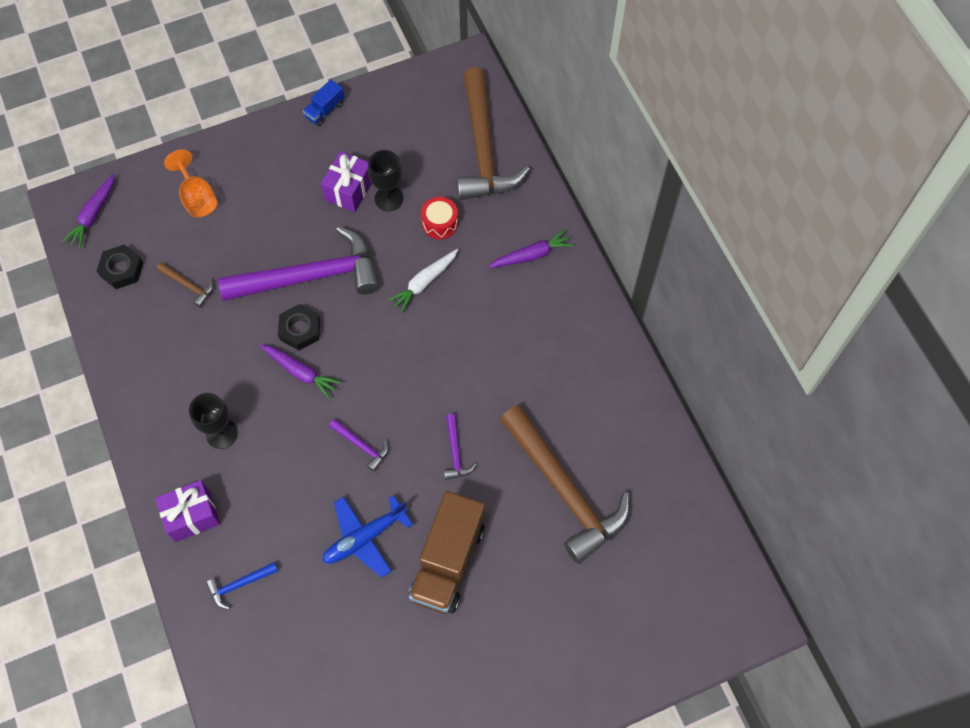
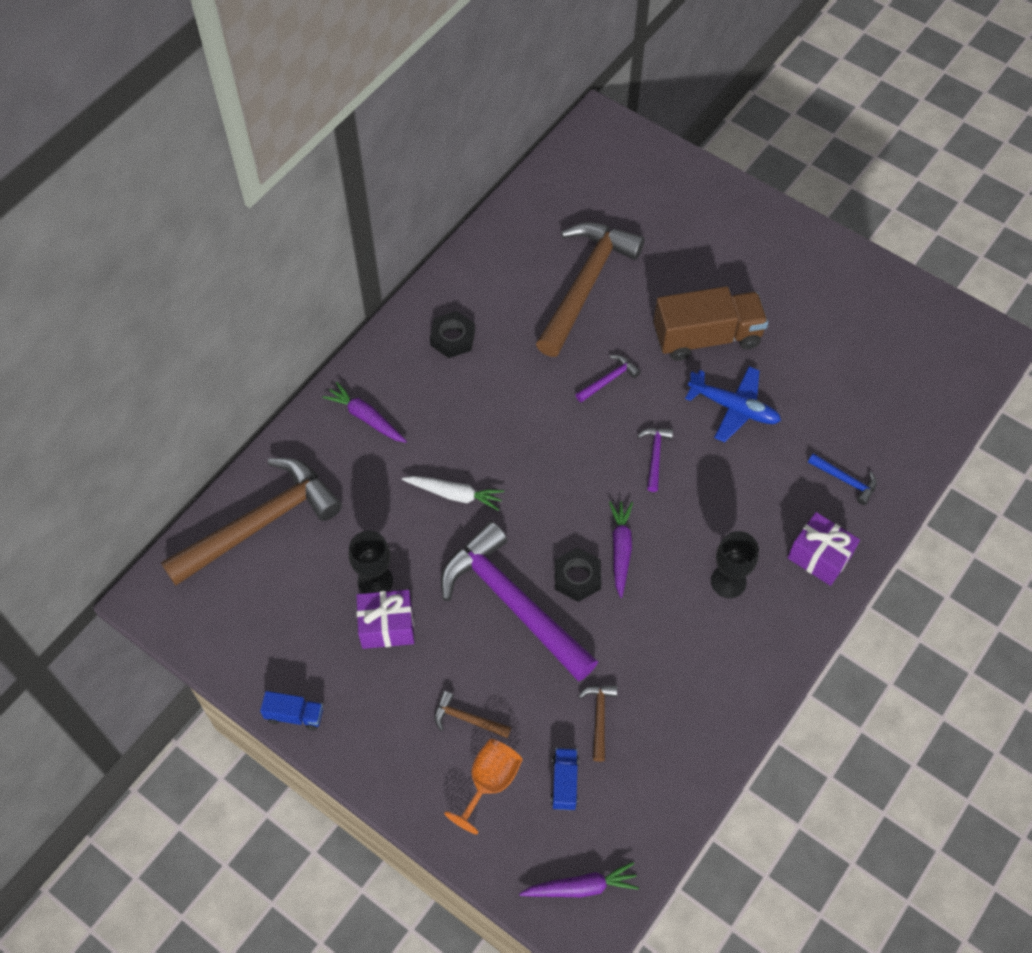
camera: 120 degrees left, 5 degrees down
black nut [97,245,143,289] -> black nut moved to [430,311,475,358]
red drum [421,197,458,239] -> none
none -> brown hammer [435,691,511,738]
none -> blue truck [551,748,579,810]

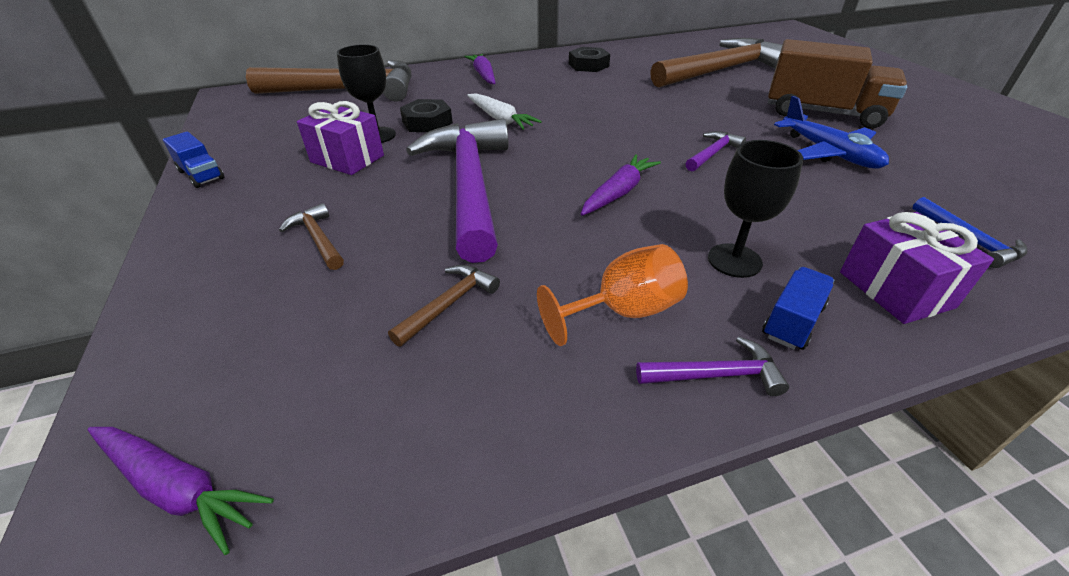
camera: 35 degrees right, 20 degrees down
orange goblet [444,739,522,835] -> orange goblet moved to [537,244,688,346]
blue truck [551,748,579,810] -> blue truck moved to [762,267,834,350]
black nut [555,547,601,602] -> black nut moved to [400,99,453,132]
purple hammer [575,355,641,403] -> purple hammer moved to [636,336,789,396]

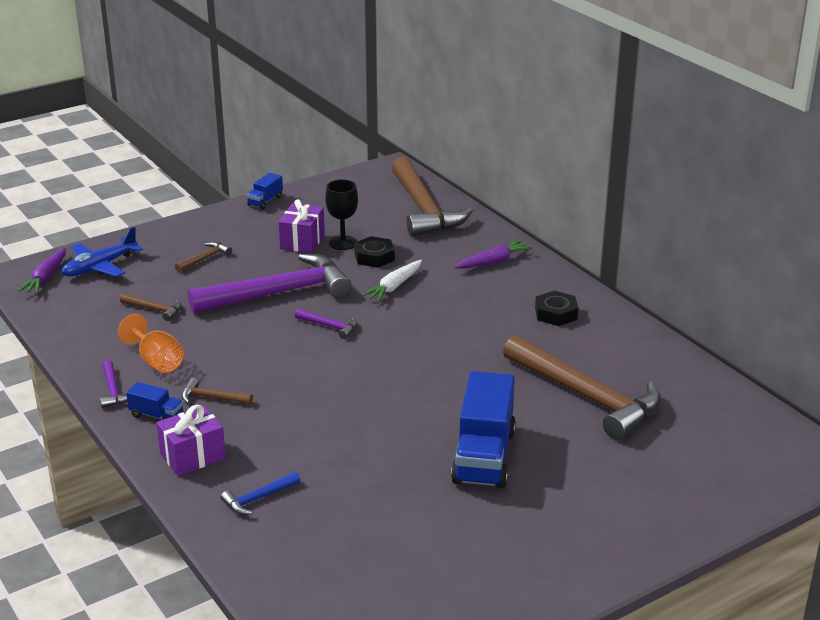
camera: 75 degrees right, 10 degrees down
purple carrot [581,154,661,216] -> none
purple hammer [686,131,746,171] -> purple hammer moved to [295,309,358,339]
black goblet [708,140,803,278] -> brown hammer [182,378,253,405]
brown truck [768,39,907,129] -> blue truck [451,371,516,489]
blue plane [774,96,889,169] -> blue plane moved to [62,227,143,277]

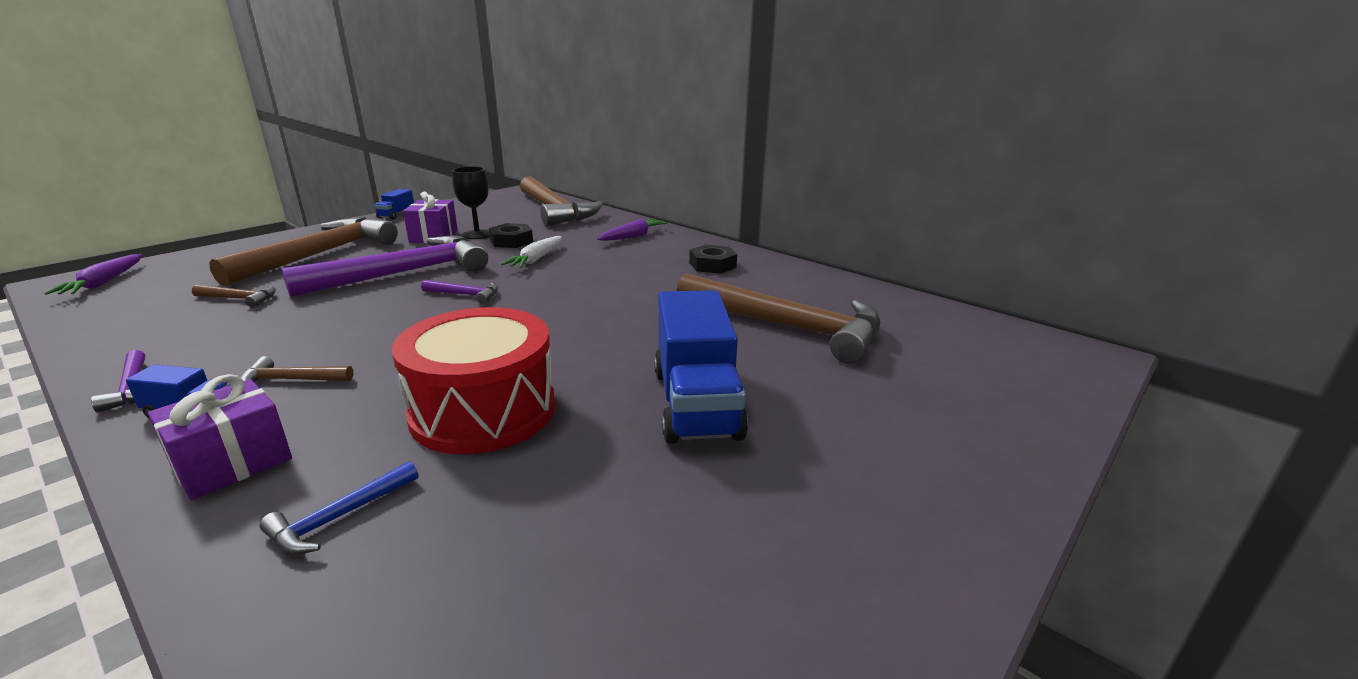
camera: 15 degrees left, 5 degrees down
blue plane [62,227,143,277] -> none
orange goblet [118,314,184,373] -> none
brown hammer [175,242,232,272] -> brown hammer [209,217,398,286], size x2.45
none -> red drum [392,307,555,454]

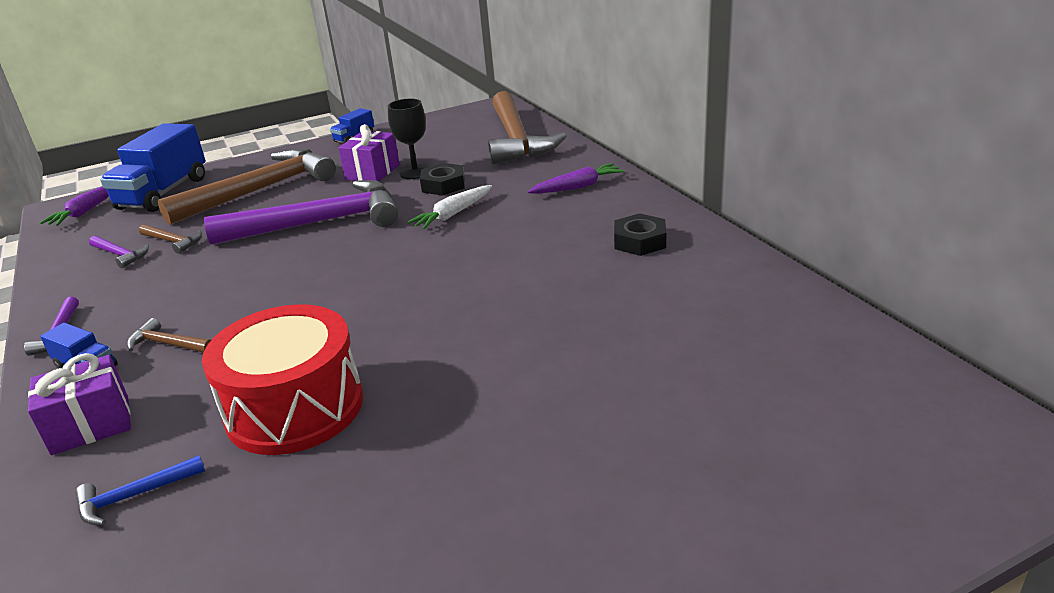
camera: 25 degrees right, 5 degrees up
purple hammer [421,280,498,304] -> purple hammer moved to [89,236,149,268]
blue truck [654,290,748,444] -> blue truck moved to [100,123,206,212]
brown hammer [676,273,881,364] -> none

